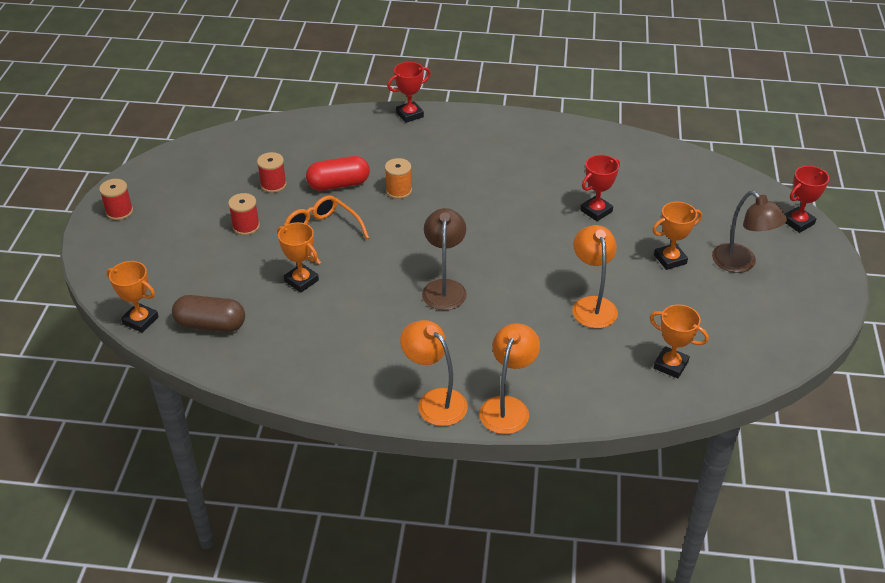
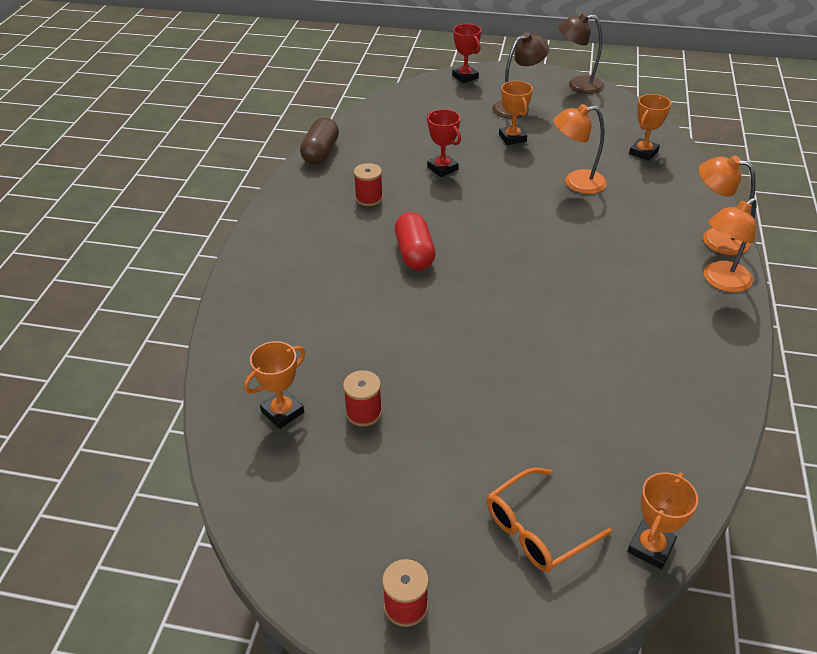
camera: 85 degrees left, 0 degrees up
brown capsule [172,295,245,332] -> brown capsule moved to [300,118,339,165]
red spool [228,193,260,235] -> red spool moved to [354,163,383,206]
orange trophy [277,222,319,293] -> orange trophy moved to [244,341,305,429]
orange glasses [284,195,369,265] -> orange glasses moved to [487,467,612,572]
red capsule [306,156,370,191] -> red capsule moved to [395,212,436,270]
orange spool [385,158,412,199] -> none
red trophy [387,62,431,123] -> none
brown lamp [422,208,467,310] -> brown lamp moved to [559,13,604,94]

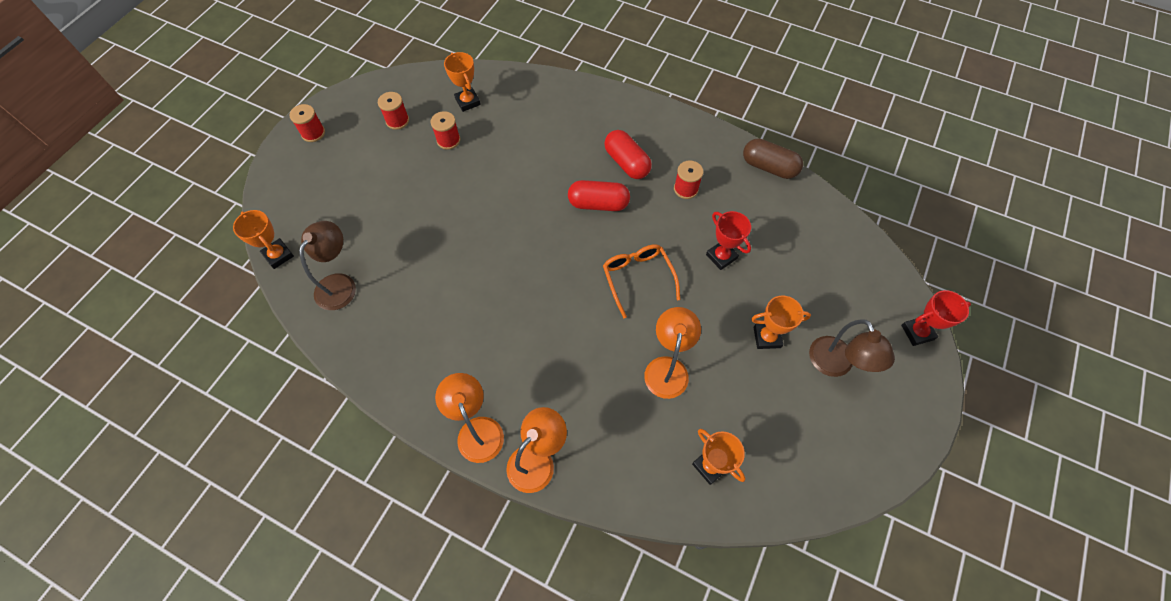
camera: 105 degrees right, 20 degrees up
red trophy [427,109,461,177] -> red trophy turned 75 degrees clockwise [706,211,751,270]
orange glasses [487,467,612,572] -> orange glasses moved to [603,244,680,318]
brown lamp [559,13,604,94] -> brown lamp moved to [299,221,356,310]
none -> red spool [378,92,409,130]
none -> red capsule [604,130,652,179]

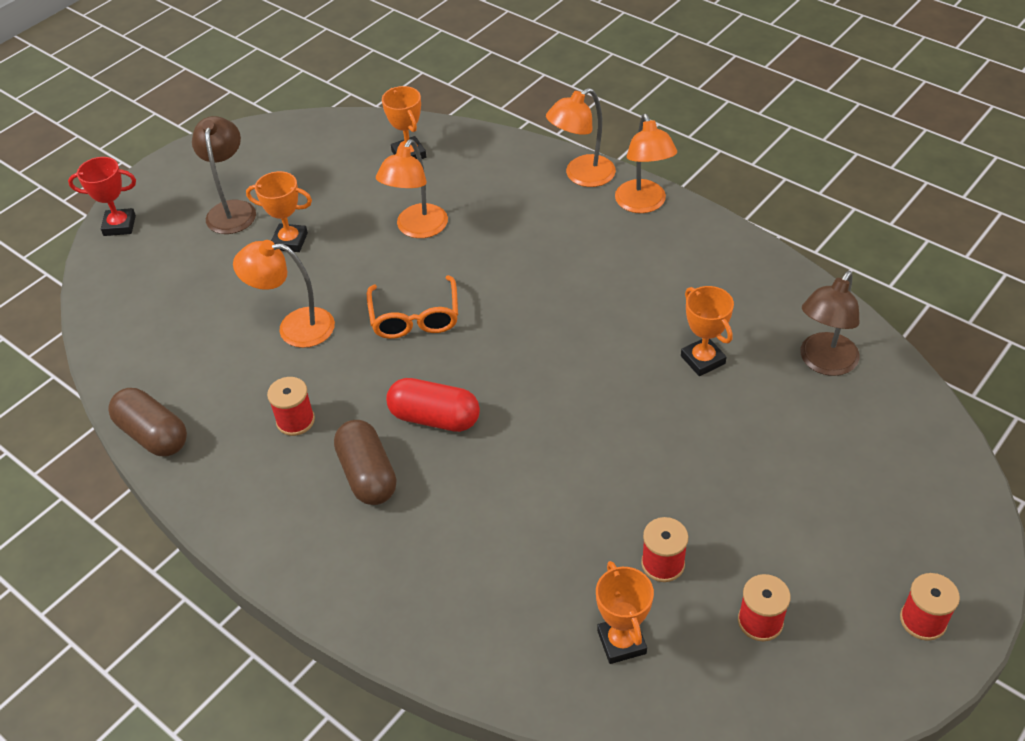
camera: 165 degrees left, 15 degrees down
orange trophy [233,210,294,269] -> orange trophy moved to [681,286,734,376]
red capsule [604,130,652,179] -> brown capsule [334,420,396,505]
red trophy [706,211,751,270] -> orange lamp [233,240,335,348]

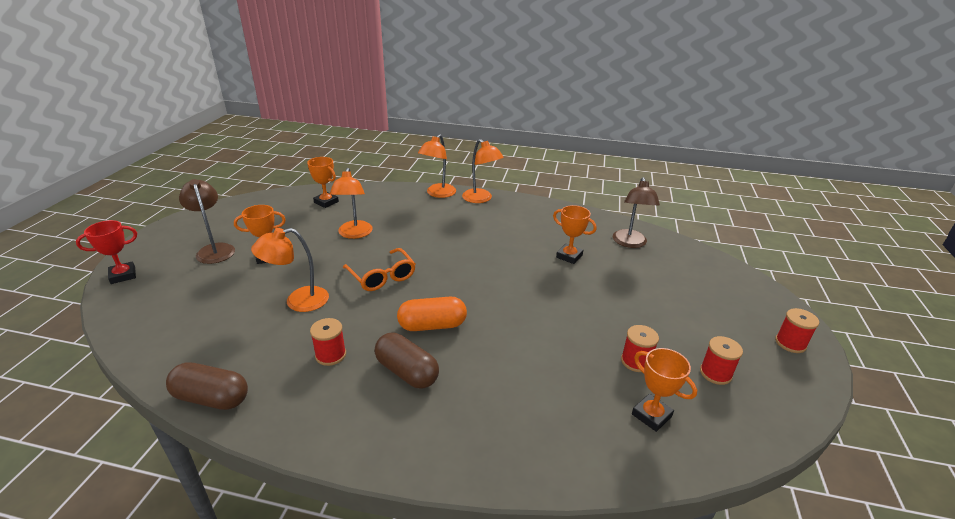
camera: 30 degrees left, 15 degrees down
red capsule [386,378,480,432] -> orange capsule [397,297,467,331]

